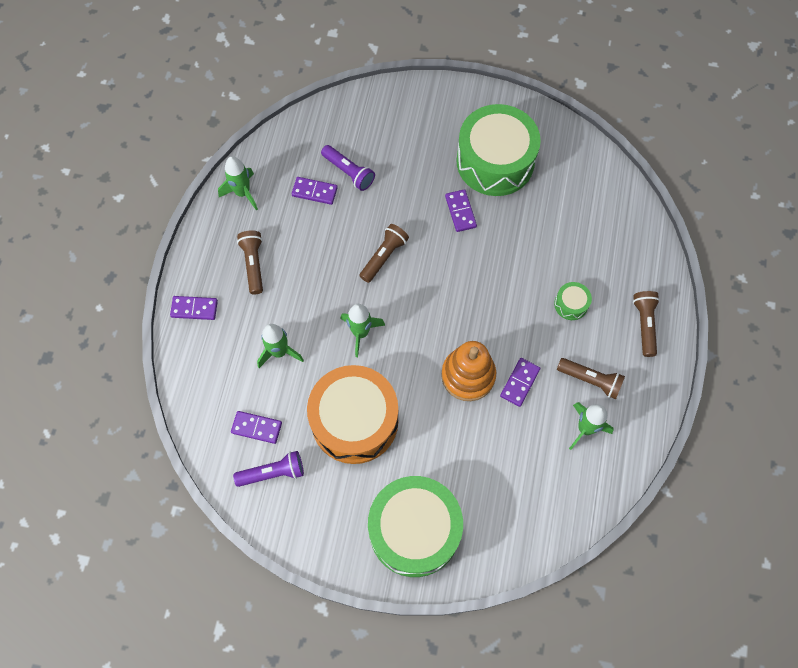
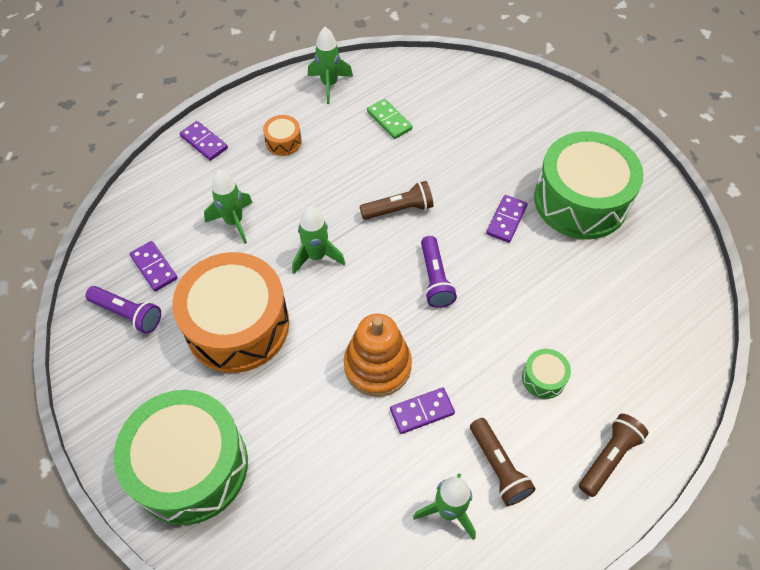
camera: 40 degrees right, 10 degrees down
brown flashlight [237,230,263,295] -> orange drum [263,115,302,156]
purple domino [291,177,338,205] -> green domino [367,99,412,139]
purple flashlight [321,145,375,191] -> purple flashlight moved to [421,236,457,308]

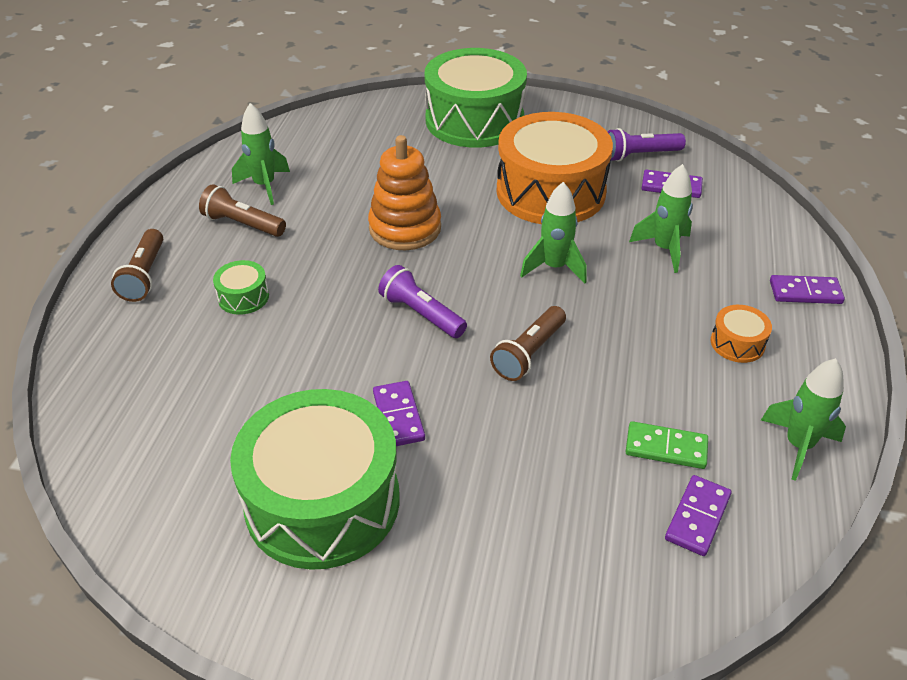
camera: 140 degrees right, 15 degrees down
purple domino [390,388,455,434] -> purple domino moved to [665,475,732,556]

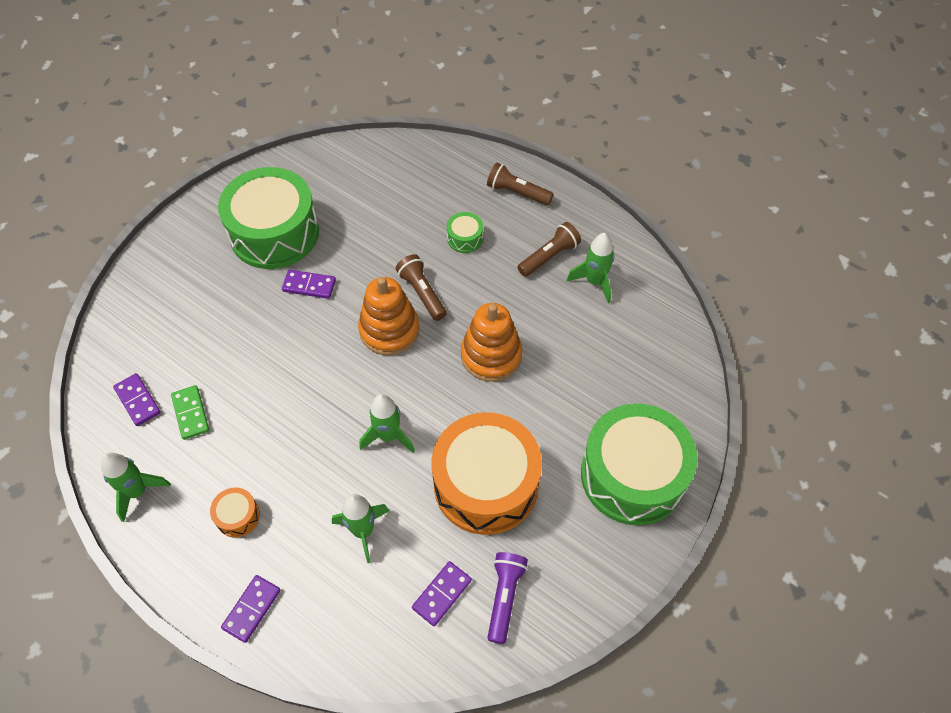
camera: 115 degrees right, 15 degrees up
purple flashlight [378,265,467,338] -> orange stacking toy [358,277,419,355]
brown flashlight [490,306,566,381] -> brown flashlight moved to [396,254,447,321]
green domino [626,421,708,469] -> green domino turned 60 degrees counterclockwise [171,385,209,440]

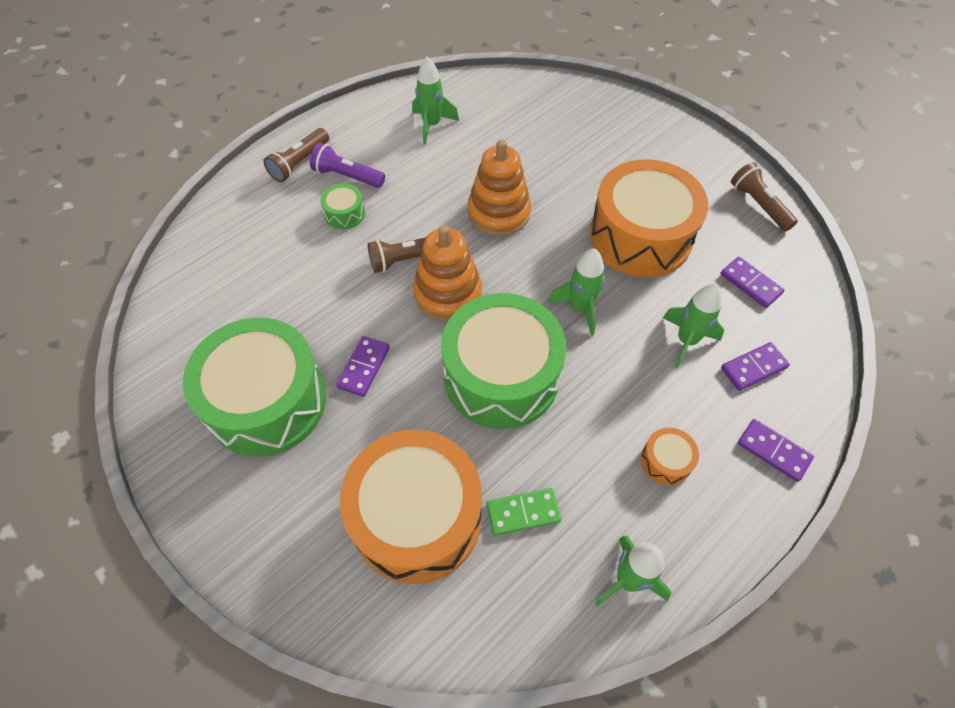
camera: 80 degrees left, 0 degrees up
purple domino [113,373,161,426] -> purple domino moved to [721,342,790,391]
purple flashlight [487,552,528,644] -> purple flashlight moved to [310,143,385,188]
brown flashlight [517,222,581,277] -> brown flashlight moved to [731,162,798,231]
green drum [581,404,697,525] -> green drum moved to [441,293,566,429]
none -> orange drum [339,430,482,584]

